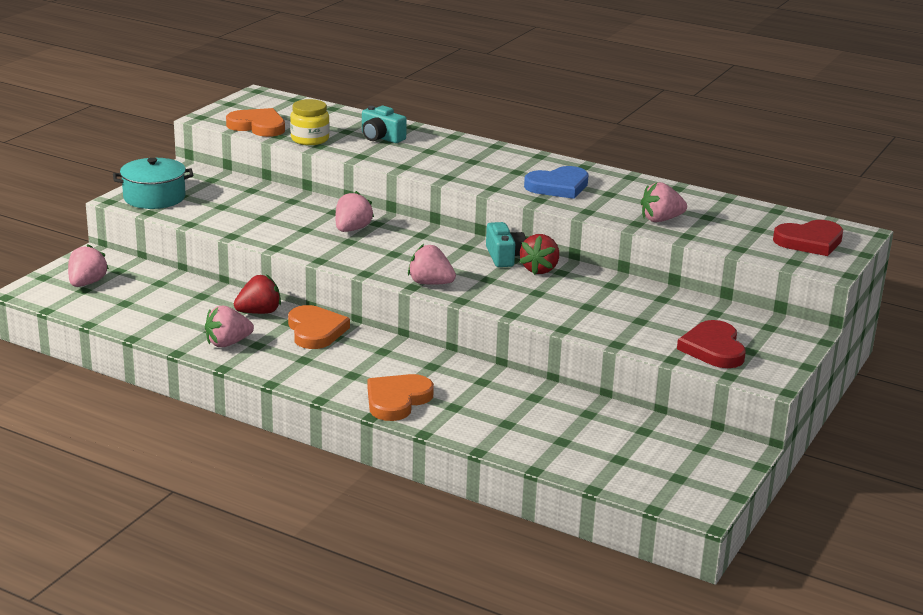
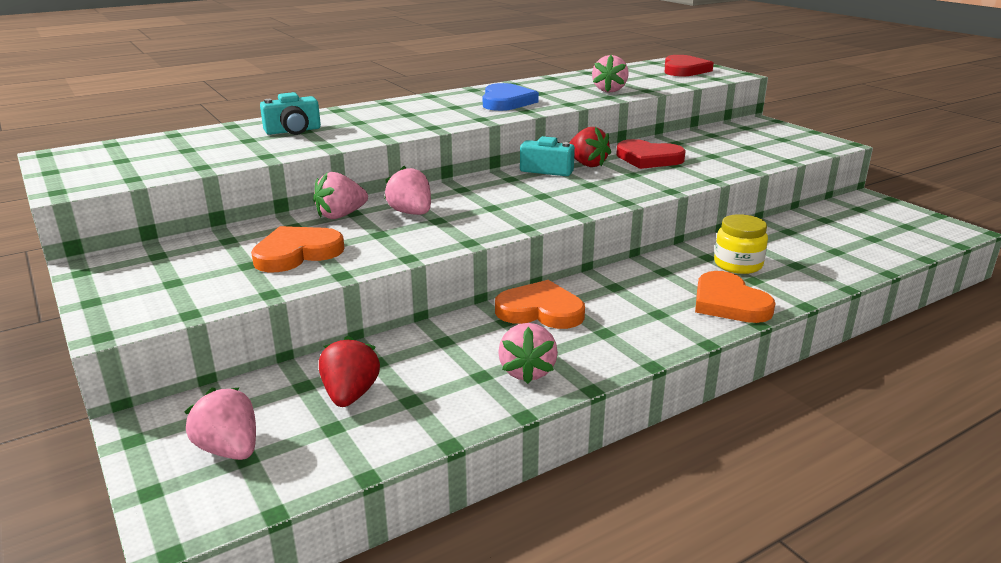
camera: 60 degrees left, 0 degrees up
turquoise pot [113,158,193,209] -> none
orange heart [226,108,285,137] -> orange heart moved to [251,226,344,272]
red strawberry [234,274,281,314] -> red strawberry moved to [319,336,380,407]
yellow jar [290,99,330,145] -> yellow jar moved to [714,214,768,274]
pink strawberry [408,244,456,285] -> pink strawberry moved to [313,172,368,219]
red heart [677,320,746,368] -> red heart moved to [616,139,686,169]

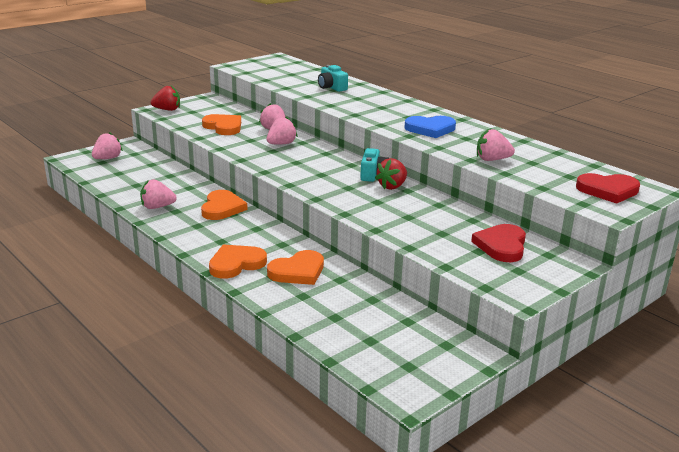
camera: 80 degrees right, 0 degrees up
red strawberry [319,336,380,407] -> red strawberry moved to [151,86,180,111]
red heart [616,139,686,169] -> red heart moved to [471,224,526,262]
yellow jar [714,214,768,274] -> orange heart [267,250,324,285]

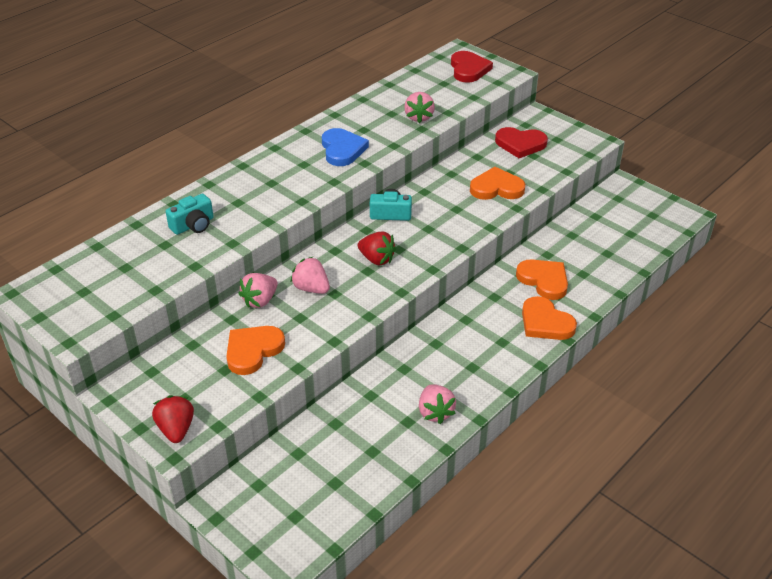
camera: 95 degrees left, 15 degrees up
pink strawberry [92,132,123,159] -> none
orange heart [201,190,248,220] -> orange heart moved to [470,167,525,200]
red strawberry [375,158,407,190] -> red strawberry moved to [358,231,396,266]

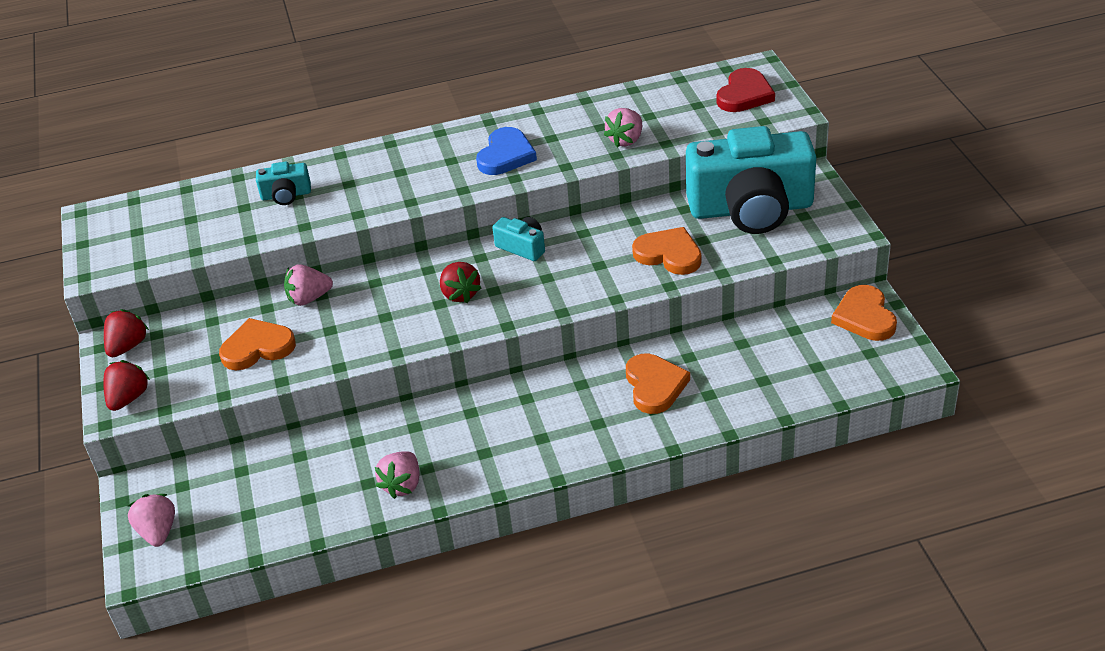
camera: 35 degrees right, 0 degrees up
pink strawberry [290,256,330,294] -> pink strawberry moved to [128,494,175,547]
red heart [495,127,548,158] -> turquoise camera [686,126,816,234]
orange heart [522,296,577,340] -> orange heart moved to [831,285,897,341]
none -> red strawberry [104,309,149,357]

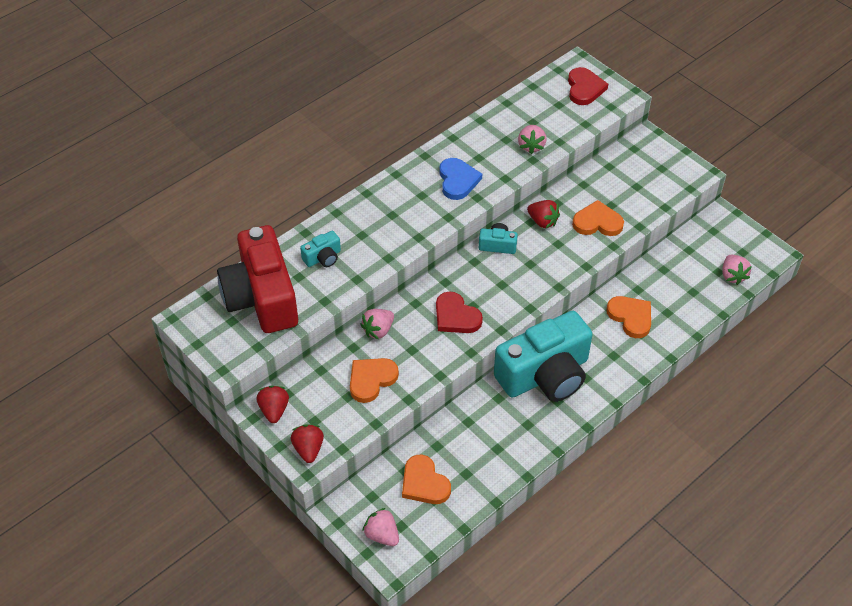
camera: 30 degrees left, 10 degrees up
pink strawberry [375,451,419,499] -> pink strawberry moved to [722,255,752,285]
red strawberry [440,262,482,303] -> red strawberry moved to [527,200,560,228]
turquoise camera [686,126,816,234] -> turquoise camera moved to [494,311,593,402]
orange heart [831,285,897,341] -> orange heart moved to [402,455,451,504]
none -> red camera [217,225,298,333]
none -> red heart [436,292,483,333]

